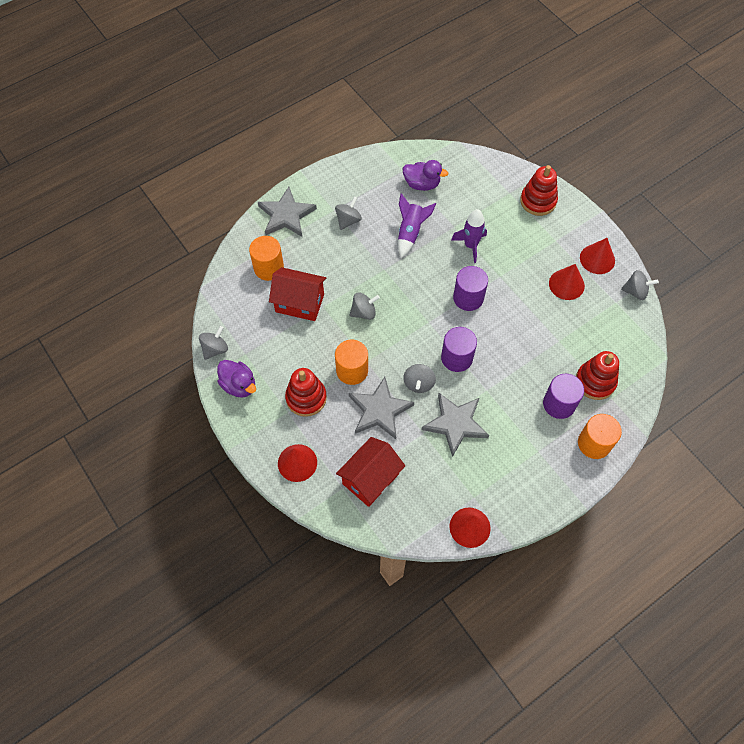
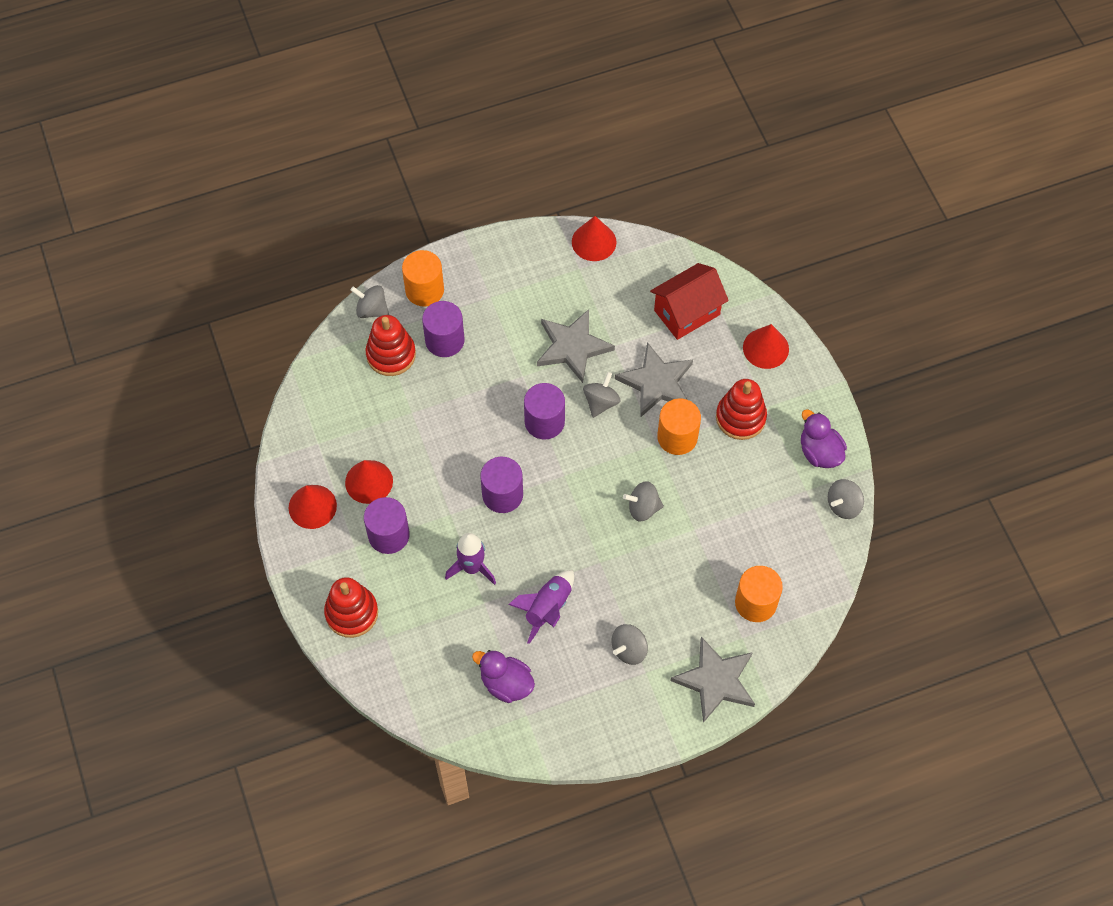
camera: 165 degrees left, 0 degrees up
red house [269,267,326,321] -> none
grey spinning top [621,270,659,300] -> grey spinning top moved to [351,285,389,318]
none -> purple cylinder [364,497,410,554]

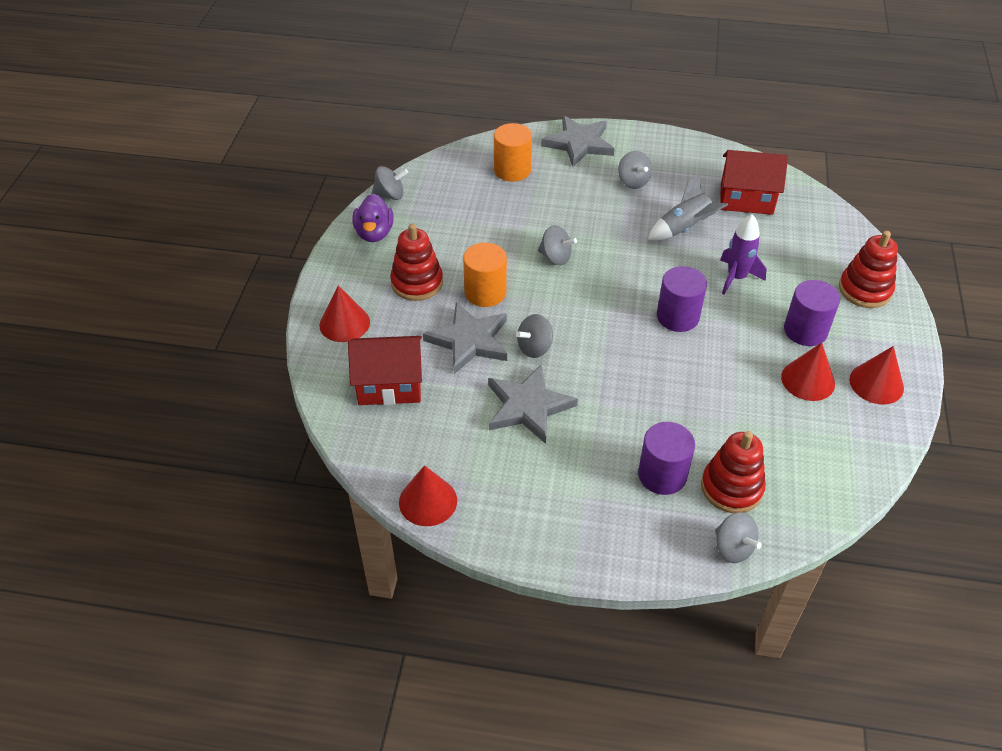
camera: 150 degrees left, 15 degrees down
orange cylinder [402,250,444,307] -> none
purple duck [472,650,535,703] -> red house [721,150,788,215]
purple rocket [508,570,574,644] -> grey rocket [648,174,728,240]
purple cylinder [524,383,565,440] -> none
grey spinning top [611,624,648,665] -> grey spinning top turned 75 degrees clockwise [618,151,652,189]

